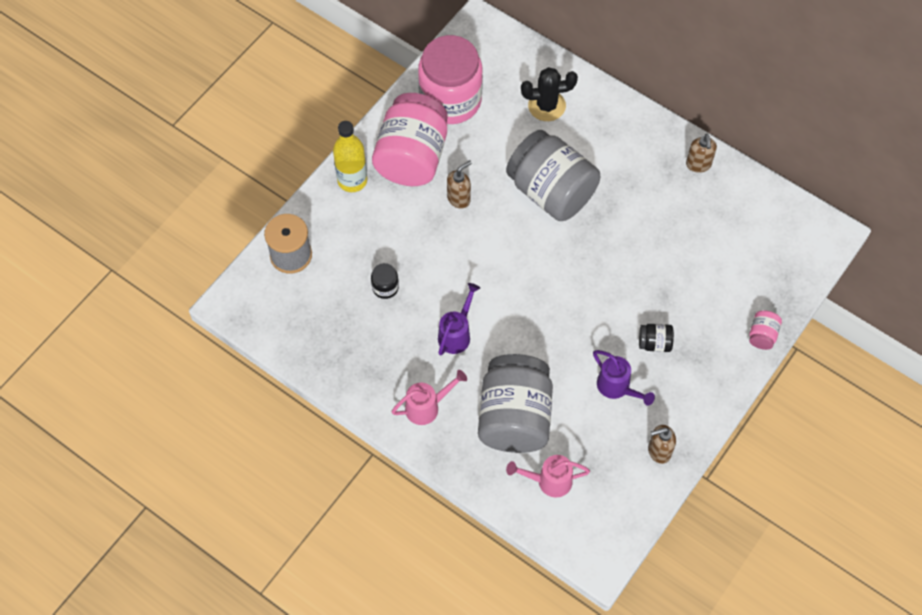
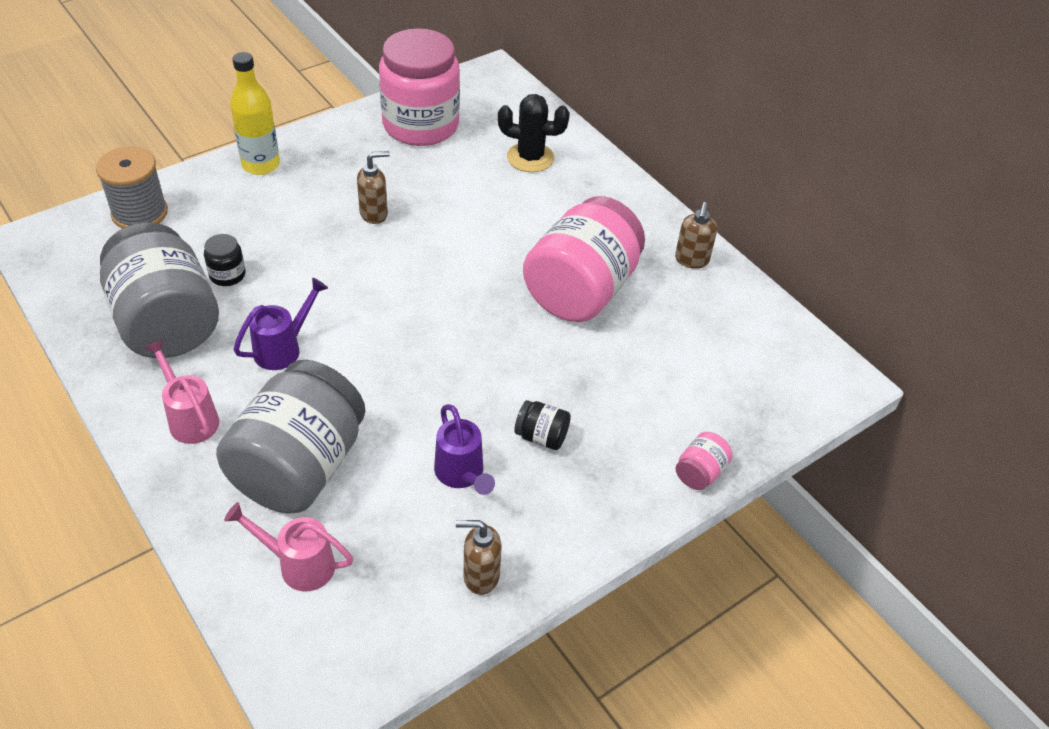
camera: 15 degrees right, 15 degrees down
pink jar [372,93,448,186] -> pink jar moved to [523,196,645,322]
pink watering can [391,370,467,425] -> pink watering can turned 120 degrees counterclockwise [144,339,219,444]
grey jar [506,130,600,221] -> grey jar moved to [100,222,219,358]

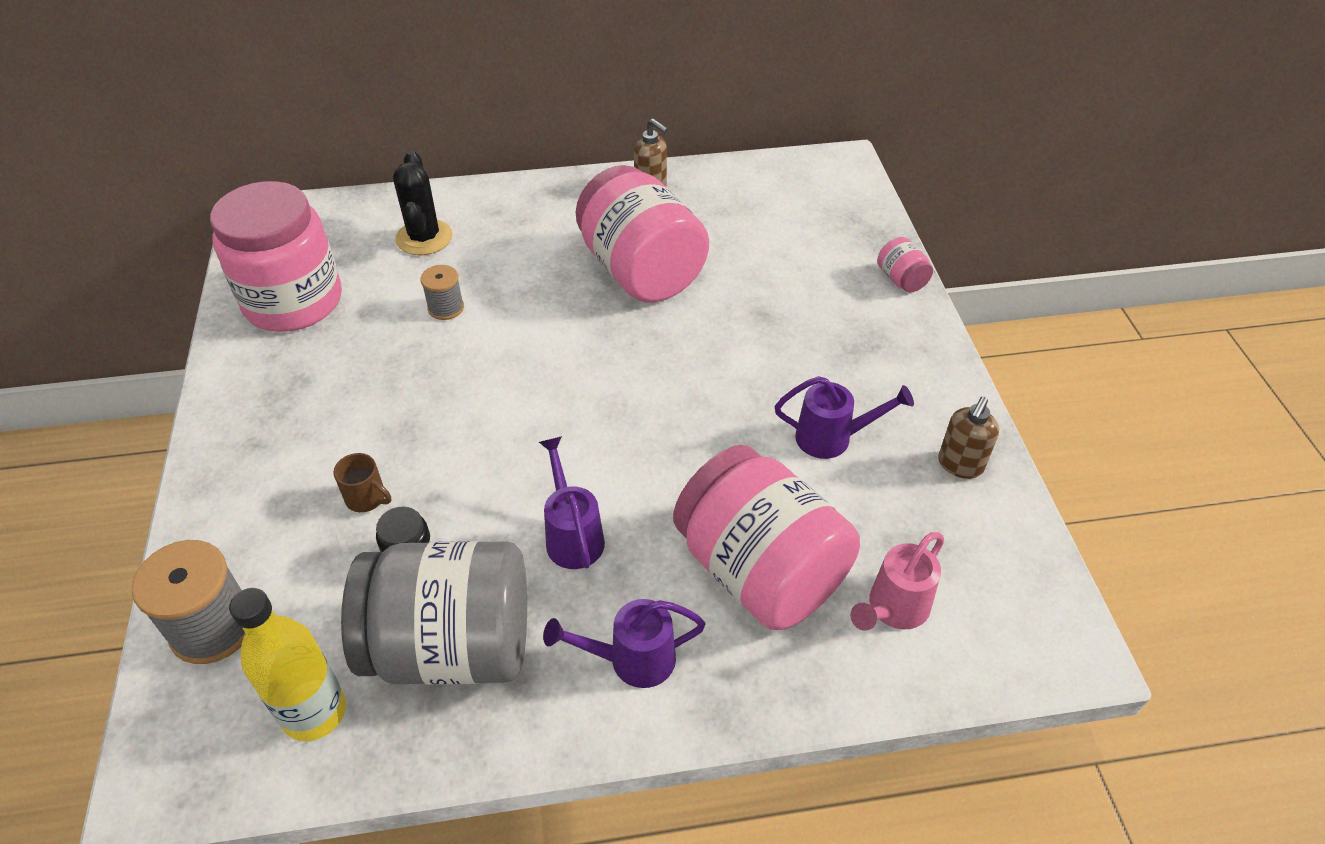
camera: 60 degrees left, 0 degrees up
pink watering can [144,339,219,444] -> purple watering can [543,599,706,688]
grey jar [216,360,365,514] -> pink jar [673,445,860,630]
yellow bottle [230,52,280,175] -> yellow bottle moved to [229,588,346,741]
brown soap dispenser [357,151,390,224] -> none
black cactus [498,94,570,172] -> black cactus turned 45 degrees counterclockwise [393,150,452,255]
black jar [514,400,571,450] -> none
none -> brown mug [333,453,391,512]
none -> grey spool [421,265,464,320]

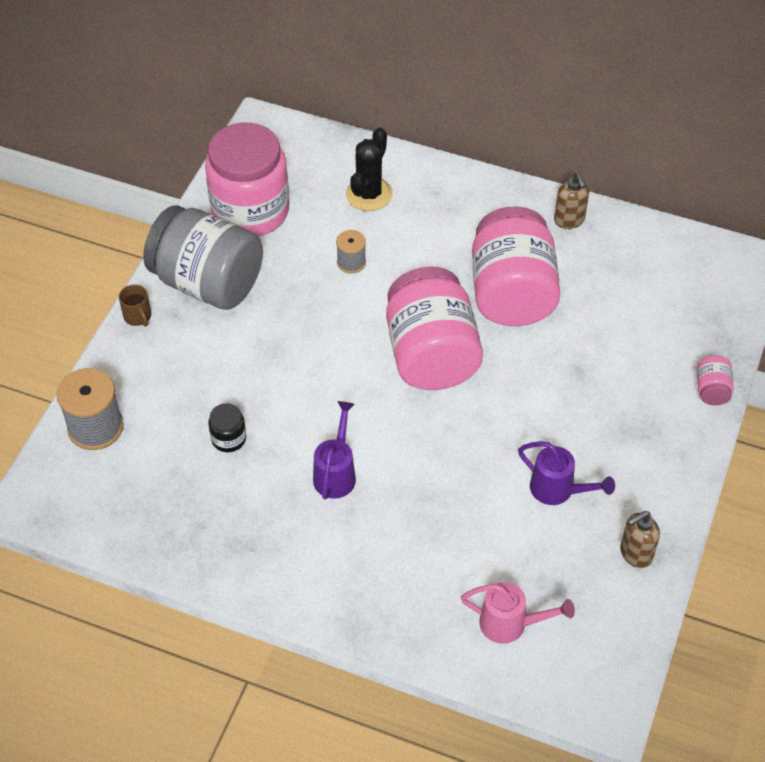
camera: 30 degrees right, 5 degrees up
yellow bottle [229,588,346,741] -> none
brown mug [333,453,391,512] -> brown mug moved to [119,285,151,327]
grey jar [341,541,527,685] -> grey jar moved to [143,206,263,310]
purple watering can [543,599,706,688] -> none
pink jar [673,445,860,630] -> pink jar moved to [386,267,483,390]
pink watering can [850,532,944,631] -> pink watering can turned 150 degrees counterclockwise [461,582,575,644]

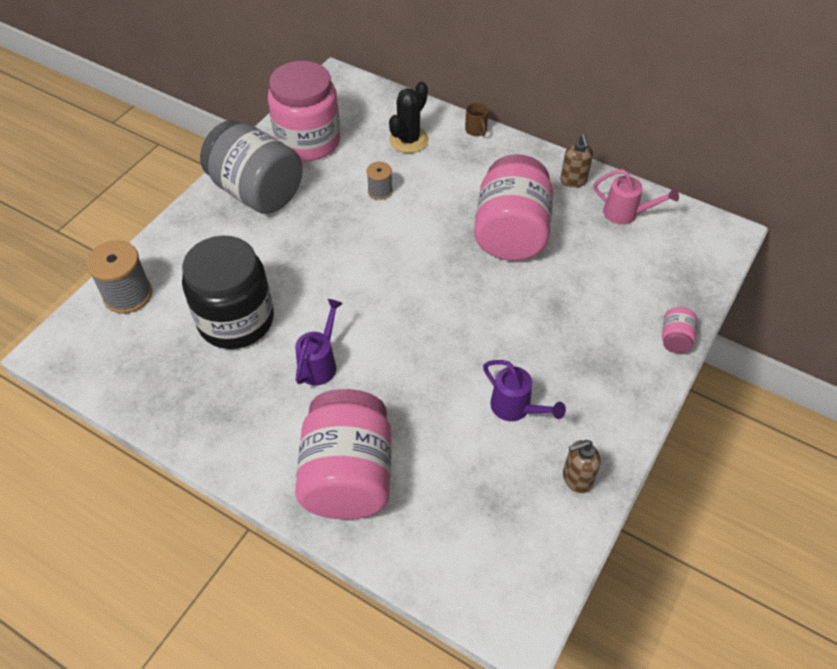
camera: 10 degrees right, 0 degrees up
brown mug [119,285,151,327] -> brown mug moved to [465,102,489,136]
black jar [208,403,246,452] -> black jar [182,236,274,349], size x2.48
pink jar [386,267,483,390] -> pink jar moved to [295,389,391,519]
pink watering can [461,582,575,644] -> pink watering can moved to [593,169,679,225]

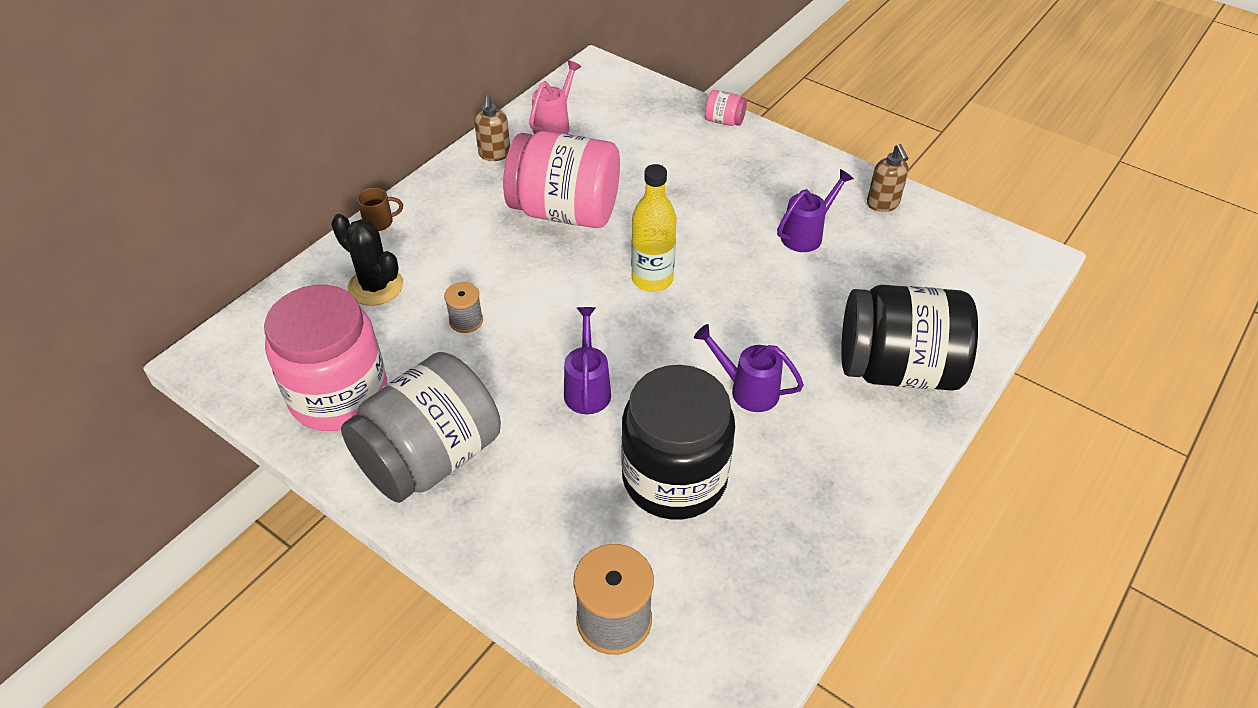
camera: 85 degrees left, 5 degrees down
pink jar [295,389,391,519] -> black jar [841,285,978,390]
brown soap dispenser [560,134,593,188] -> brown soap dispenser turned 90 degrees clockwise [474,95,510,161]
none -> purple watering can [564,307,611,414]
none -> yellow bottle [631,164,677,292]

